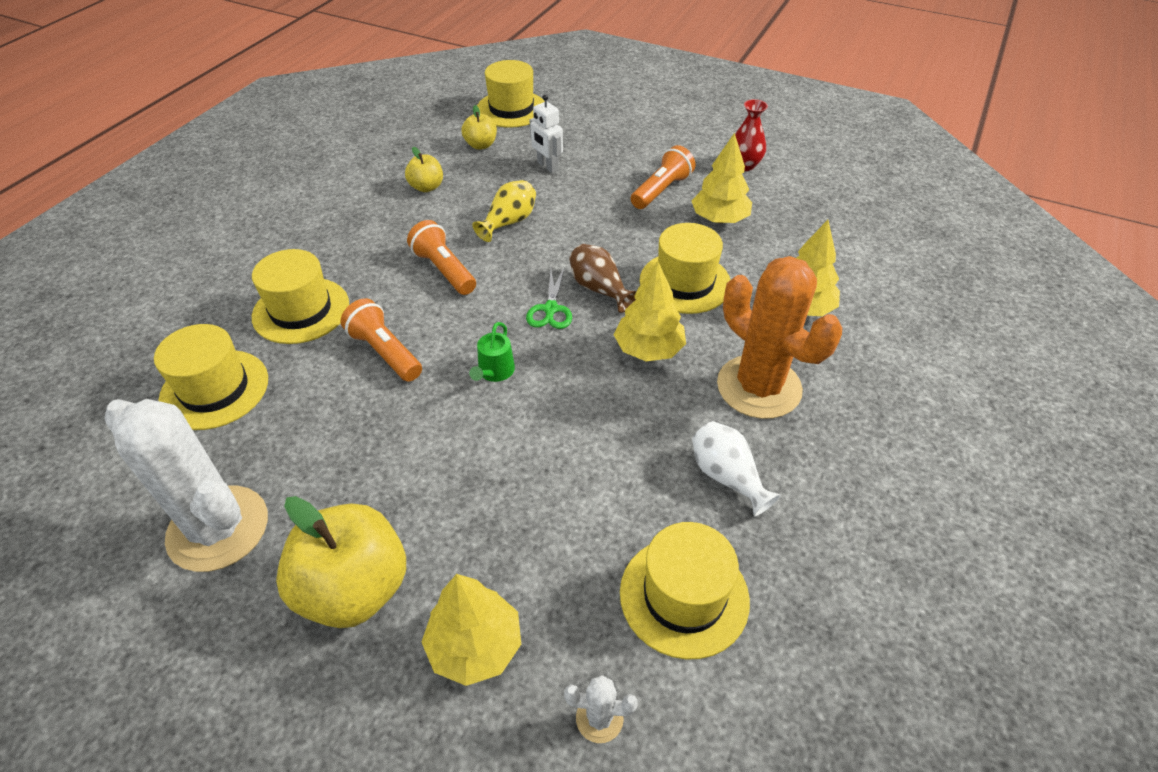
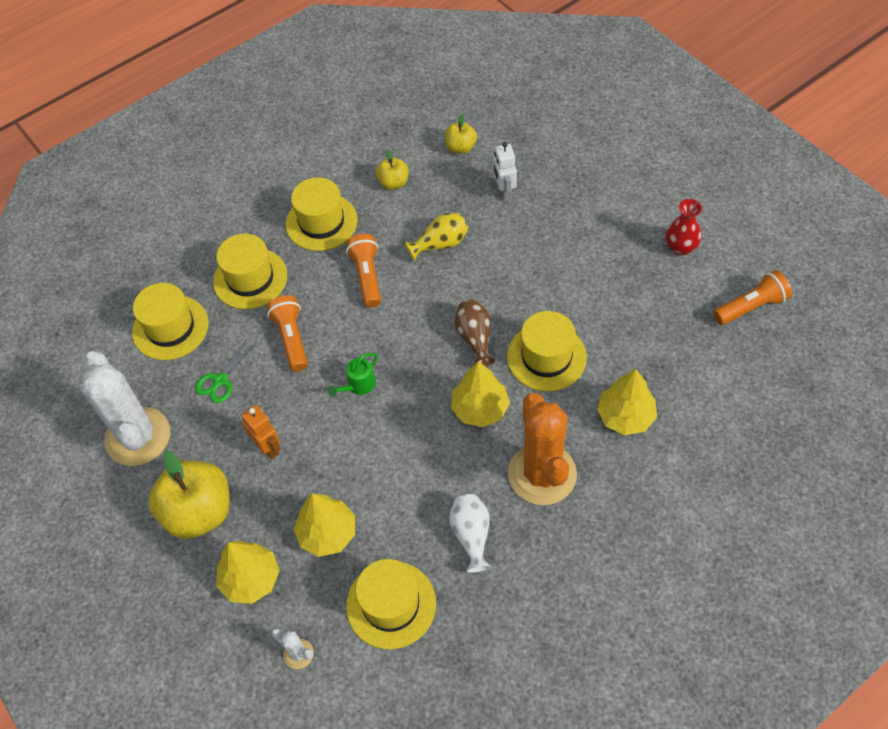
camera: 30 degrees right, 10 degrees up
yellow hat [477,60,545,128] -> yellow hat moved to [286,177,358,251]
green scissors [526,268,572,329] -> green scissors moved to [195,338,256,403]
orange flashlight [631,145,695,209] -> orange flashlight moved to [713,270,792,325]
yellow tree [692,133,752,223] -> yellow tree moved to [293,493,355,557]
none -> orange robot [241,405,281,459]

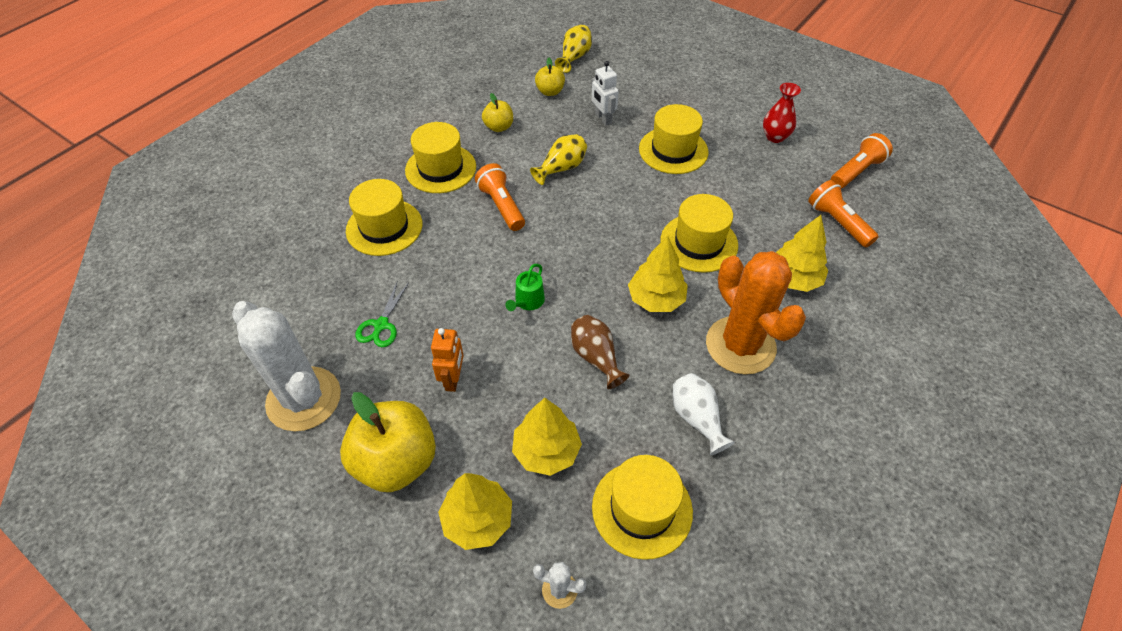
camera: 20 degrees left, 5 degrees down
yellow hat [132,283,209,360] -> yellow hat moved to [639,104,708,174]
orange robot [241,405,281,459] -> orange robot turned 60 degrees clockwise [431,328,464,392]
orange flashlight [266,295,308,372] -> orange flashlight moved to [808,180,879,247]
brown vase [454,299,496,367] -> brown vase moved to [571,315,630,389]
none -> yellow vase [555,24,592,73]

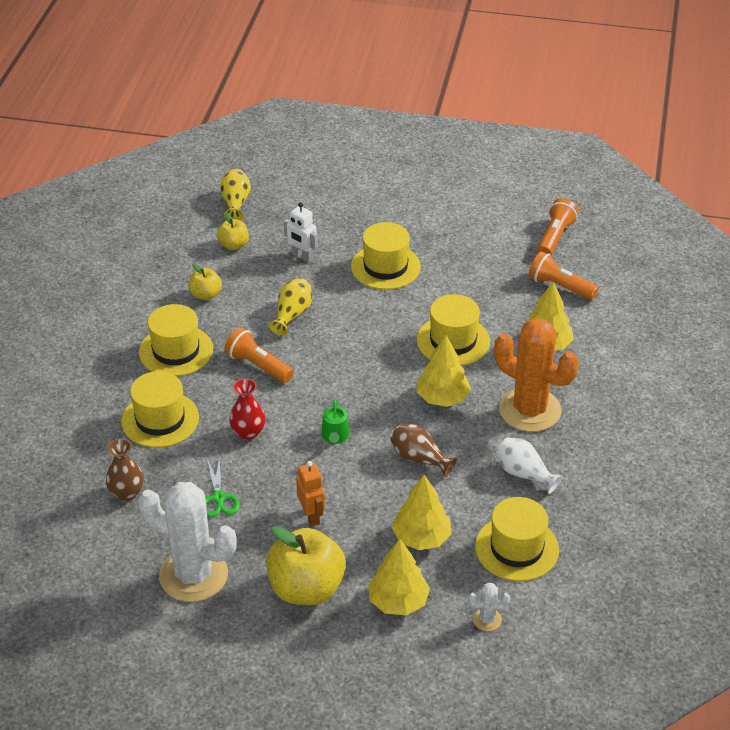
camera: 25 degrees left, 10 degrees down
red vase [763,83,801,143] -> red vase moved to [229,379,266,440]
none -> brown vase [106,438,144,501]

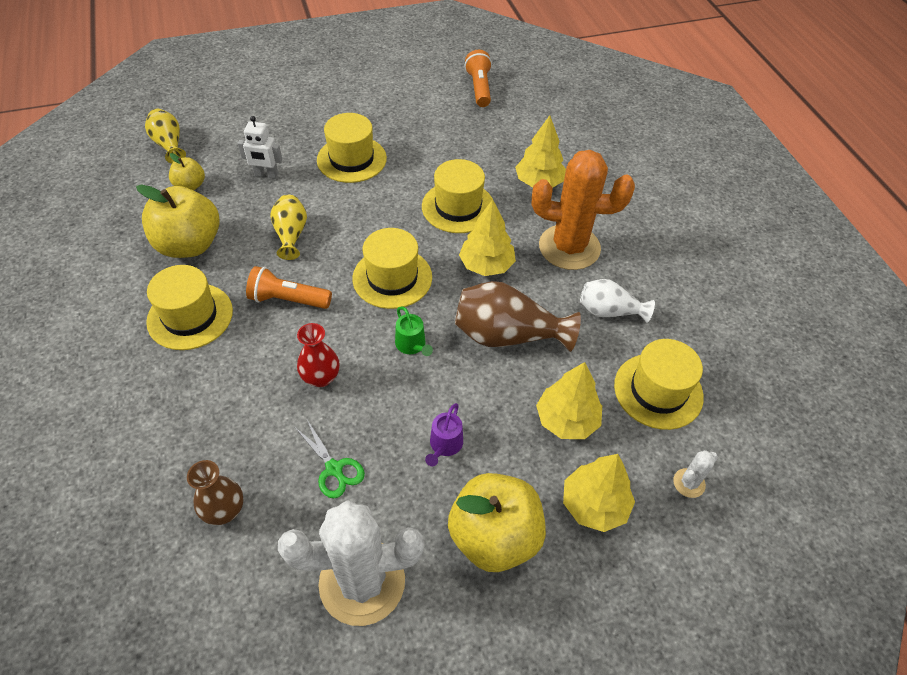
camera: 30 degrees left, 10 degrees up
yellow hat [121,371,199,448] -> yellow hat moved to [352,228,432,309]
yellow apple [189,264,222,300] -> yellow apple [136,184,219,258], size x1.97
orange robot [296,461,325,526] -> purple watering can [425,403,463,466]
brown vase [390,424,457,477] -> brown vase [455,281,581,352], size x1.64
orange flashlight [528,251,599,300] -> none

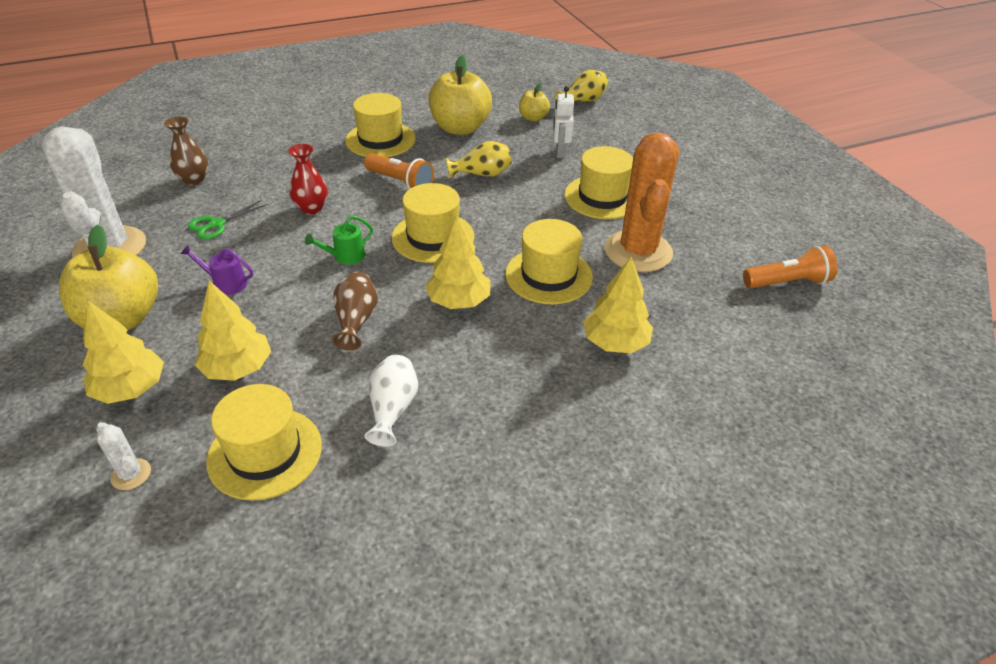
camera: 85 degrees right, 10 degrees down
orange flashlight [246,266,332,309] -> orange flashlight turned 120 degrees clockwise [364,153,434,189]
brown vase [455,281,581,352] -> brown vase [333,272,378,350], size x0.61
orange cactus [532,150,635,270] -> orange cactus moved to [605,133,679,272]

